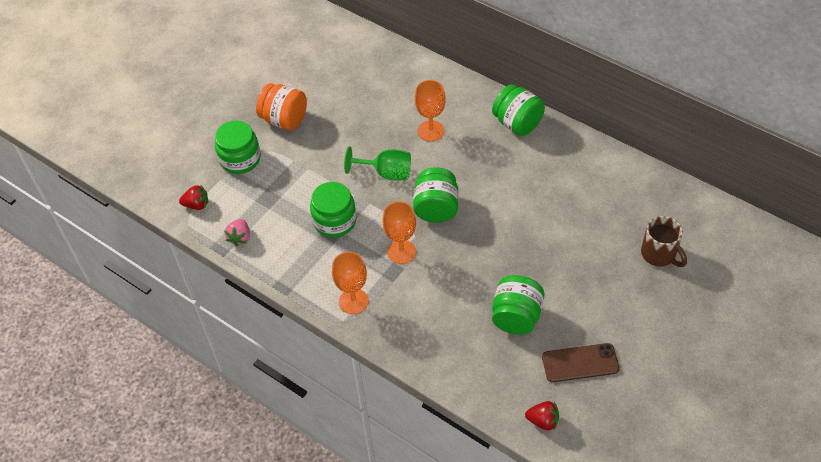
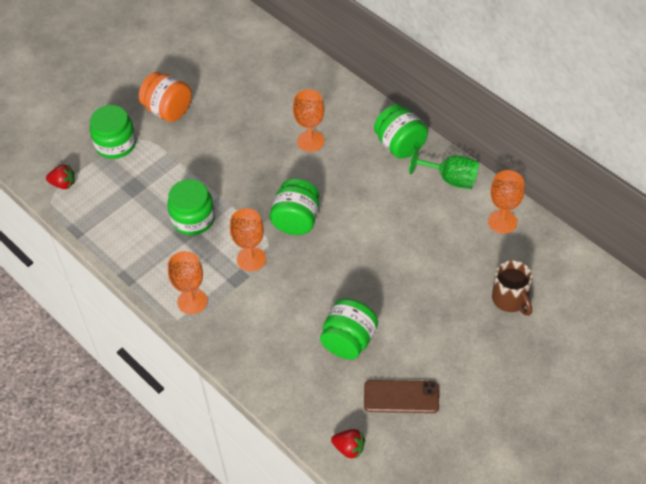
camera: 10 degrees right, 0 degrees up
pink strawberry [224,219,250,246] -> none
green goblet [344,146,411,180] -> green goblet moved to [409,147,479,189]
none -> orange goblet [488,170,525,234]

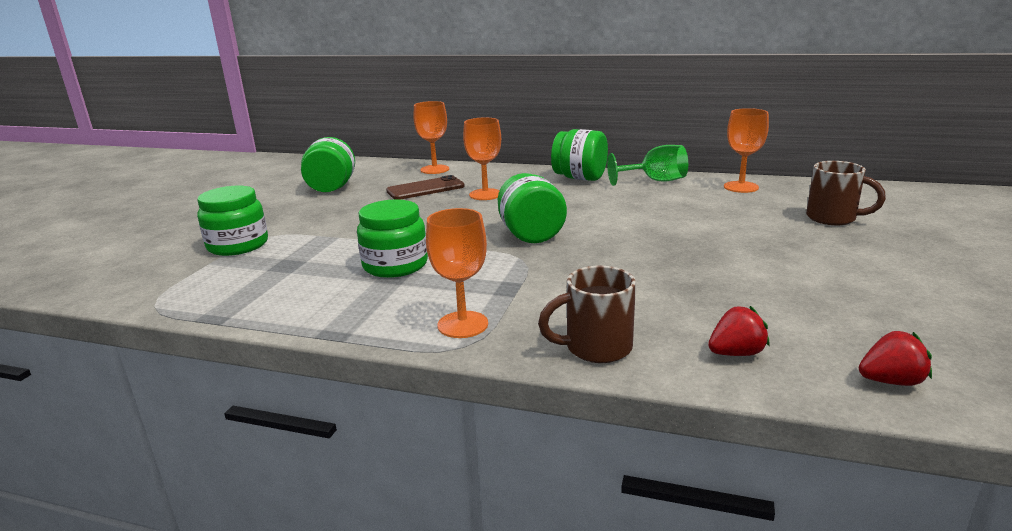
camera: 30 degrees left, 30 degrees down
red strawberry [46,164,75,189] -> red strawberry moved to [708,306,770,356]
orange jar [139,72,192,122] -> none
orange goblet [230,208,266,272] -> orange goblet moved to [413,101,449,174]
green jar [320,298,378,360] -> green jar moved to [301,137,355,192]
brown phone [364,380,439,413] -> brown phone moved to [386,175,465,200]
none -> brown mug [538,266,636,363]

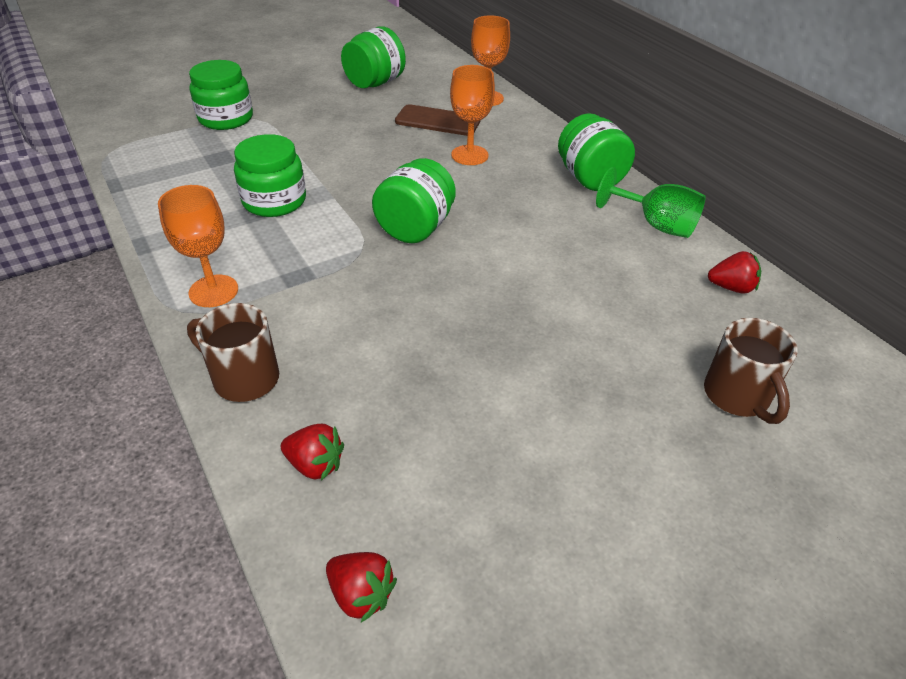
camera: 40 degrees right, 20 degrees up
orange goblet [724,108,769,193] -> red strawberry [708,251,761,294]

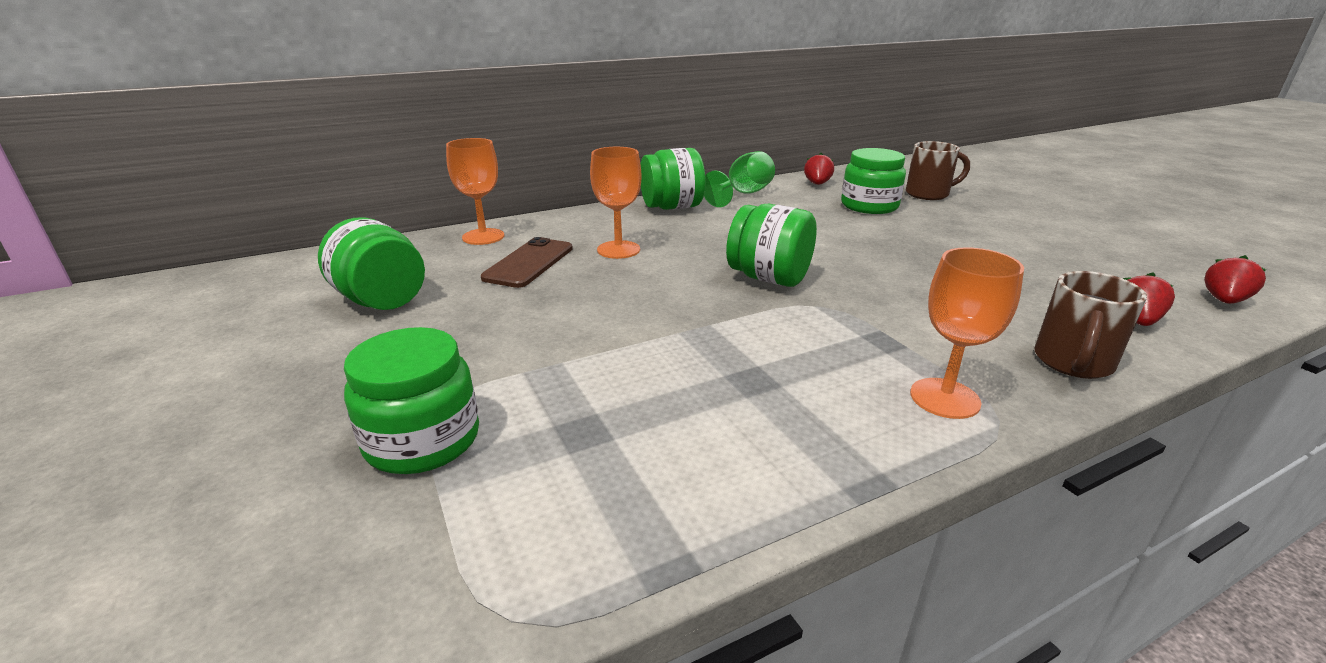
camera: 85 degrees left, 15 degrees down
green jar [234,134,306,217] -> green jar moved to [841,148,906,214]

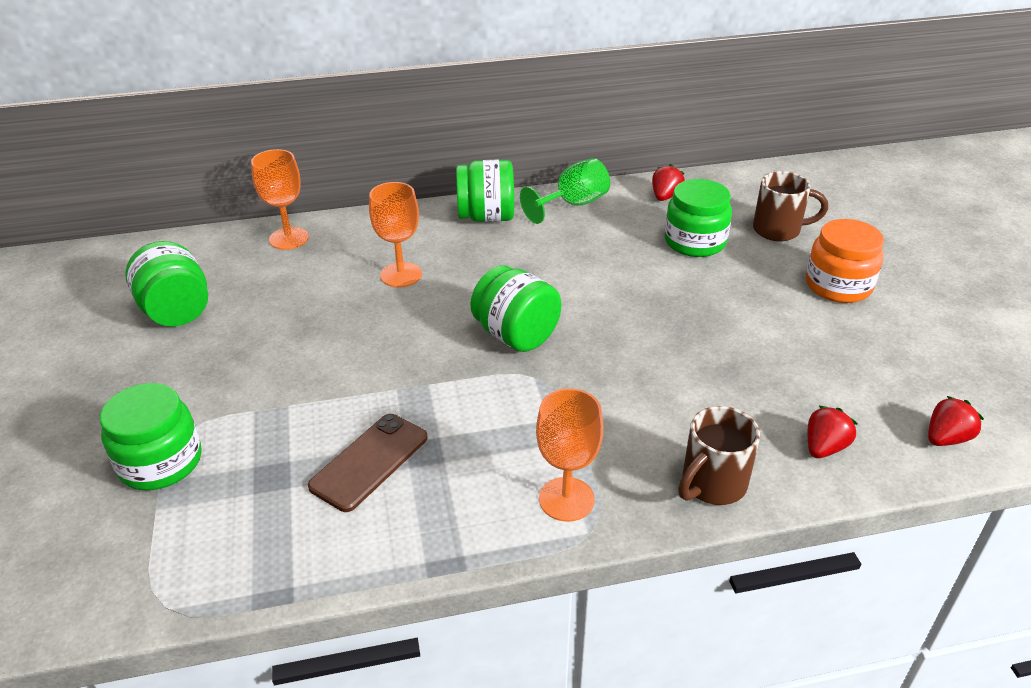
camera: 15 degrees right, 10 degrees up
brown phone [481,237,573,288] -> brown phone moved to [308,414,427,512]
none -> orange jar [806,219,884,303]

